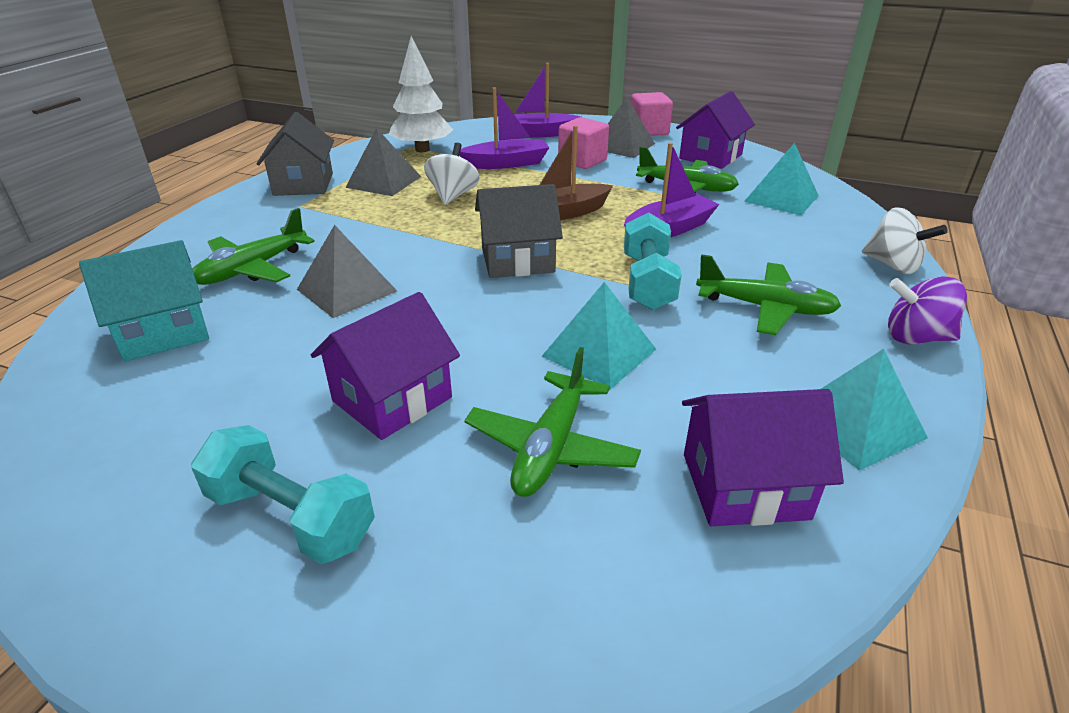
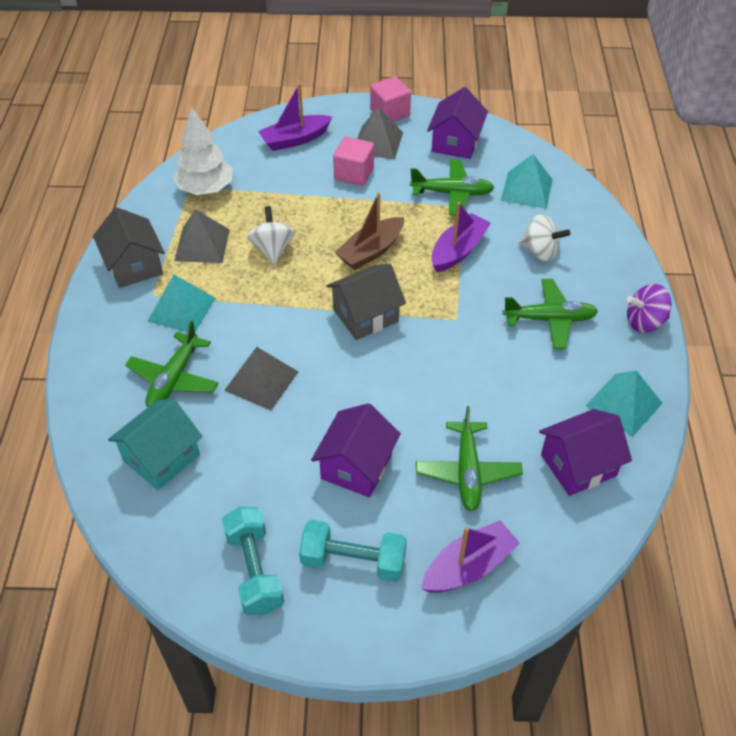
camera: 20 degrees left, 15 degrees up
purple boat [460,87,549,169] -> purple boat moved to [421,520,520,593]
turquoise pyramid [542,282,656,389] -> turquoise pyramid moved to [147,275,216,332]
turquoise dumbbell [624,213,682,310] -> turquoise dumbbell moved to [222,507,284,615]
white spinning top [862,207,948,274] -> white spinning top moved to [519,214,570,262]

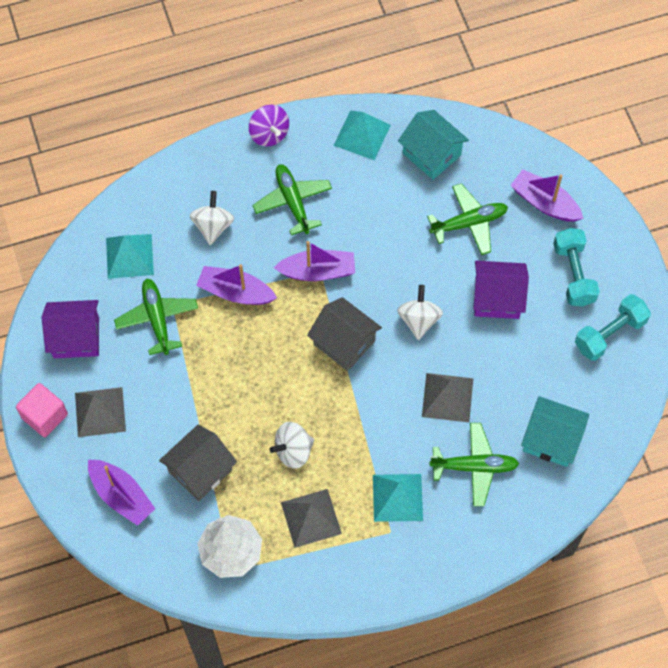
camera: 110 degrees left, 15 degrees up
grey house [93,207,165,288] -> grey house moved to [159,425,237,501]
pink cube [333,136,374,186] -> none
brown boat [335,192,404,270] -> none
purple house [539,409,632,496] -> turquoise house [398,110,469,180]
none -> purple boat [274,241,355,281]
none -> white spinning top [397,285,443,340]

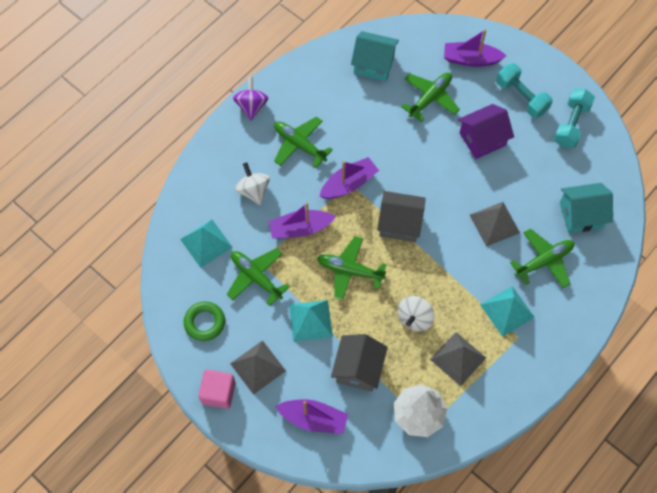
camera: 30 degrees left, 0 degrees up
purple house [42,300,99,358] -> green ring [184,301,225,341]
purple spinning top [249,105,289,147] -> purple spinning top turned 120 degrees counterclockwise [233,77,268,121]
turquoise pyramid [333,110,391,160] -> turquoise pyramid moved to [289,300,333,342]
white spinning top [397,285,443,340] -> none
none -> green plane [317,236,387,300]

